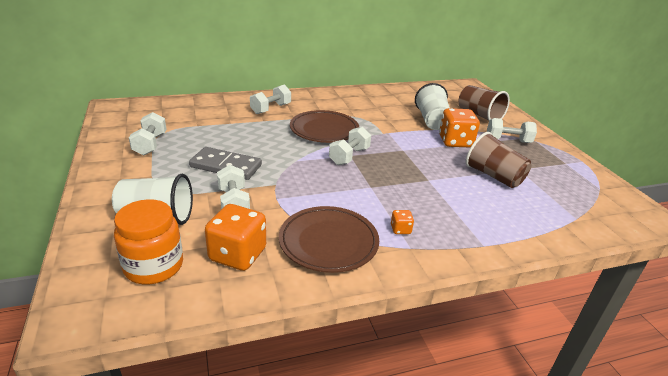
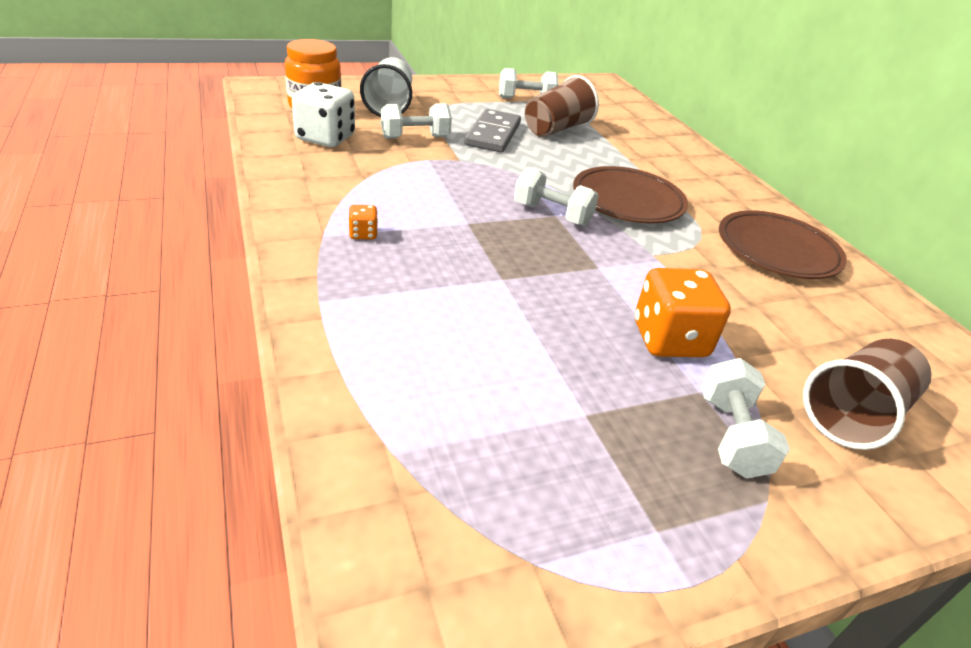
camera: 85 degrees right, 5 degrees up
orange dice [205,204,266,271] -> white dice [292,82,355,147]
white dumbbell [250,84,291,114] -> none
brown plate [279,206,379,273] -> brown plate moved to [719,210,847,279]
white cup [415,83,450,130] -> none
brown cup [466,132,532,188] -> brown cup moved to [525,75,599,137]

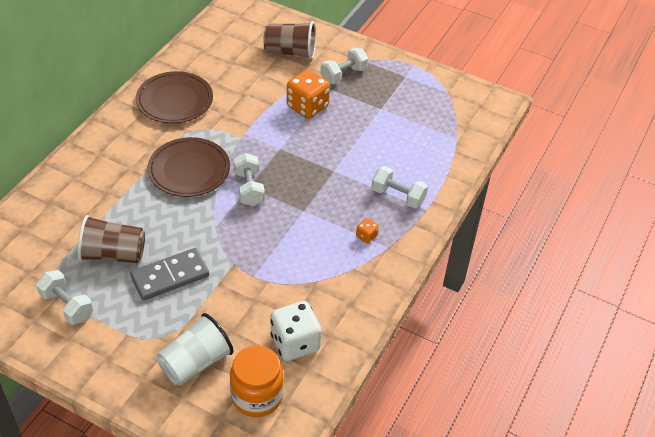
camera: 130 degrees left, 10 degrees up
white dumbbell [381,103,452,139] -> white dumbbell moved to [371,166,428,209]

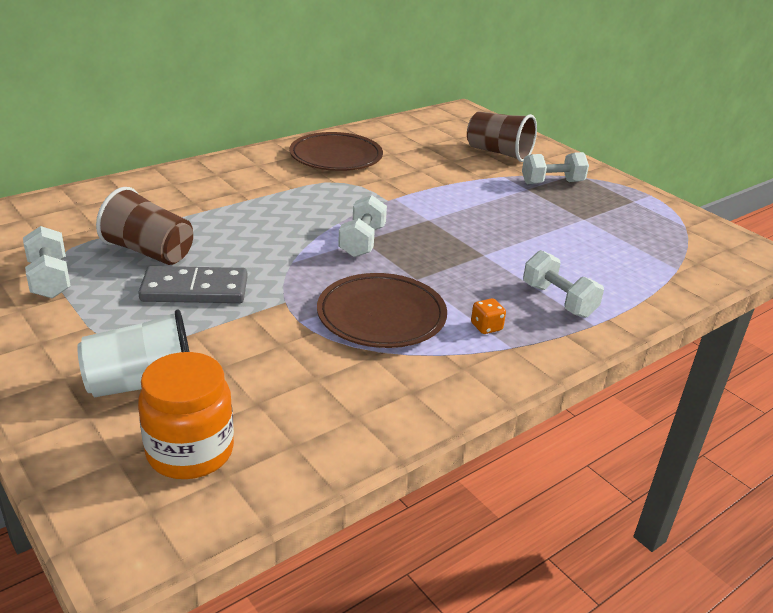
camera: 25 degrees right, 15 degrees down
brown plate [148,137,230,197] -> brown plate moved to [317,273,447,348]
white dice [270,301,321,361] -> none
orange dice [287,69,330,119] -> none

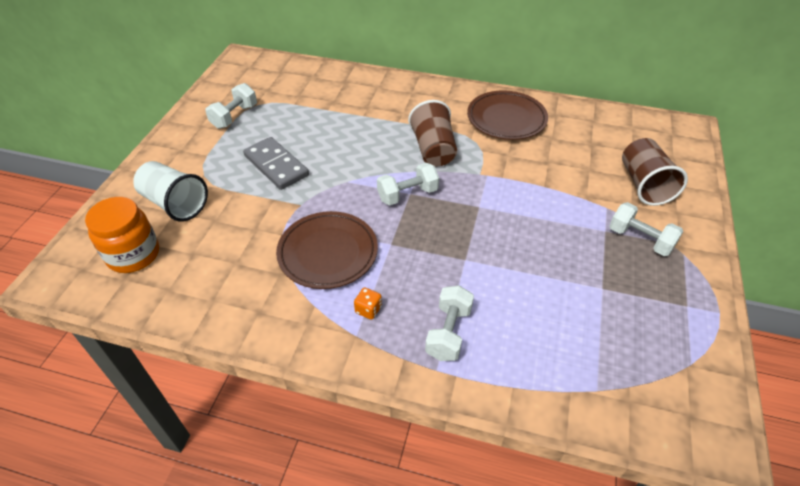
camera: 55 degrees right, 15 degrees up
brown cup [96,187,193,265] -> brown cup moved to [408,100,457,166]

